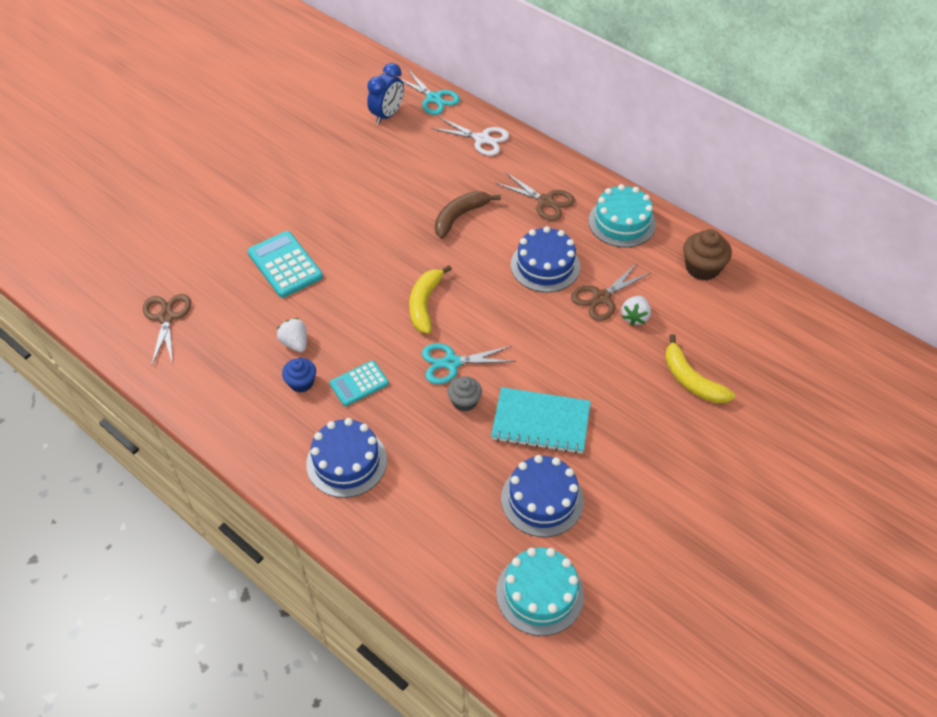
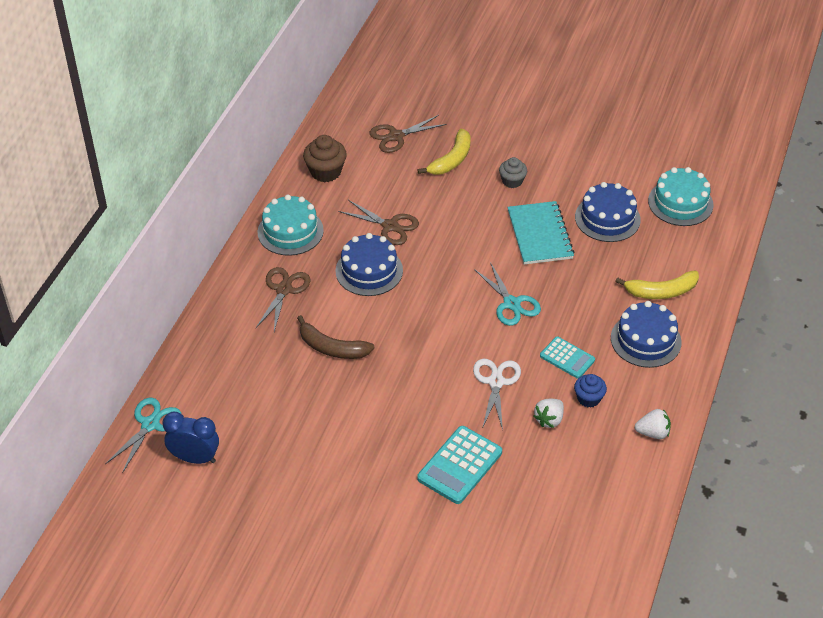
camera: 110 degrees left, 5 degrees down
brown scissors [143,294,191,366] -> brown scissors moved to [370,115,447,153]
yellow banana [409,265,452,334] -> yellow banana moved to [615,271,699,299]
white scissors [431,117,509,156] -> white scissors moved to [473,359,521,430]
grey cupcake [447,376,482,412] -> grey cupcake moved to [499,157,527,188]
white strawberry [621,296,651,326] -> white strawberry moved to [635,409,671,439]

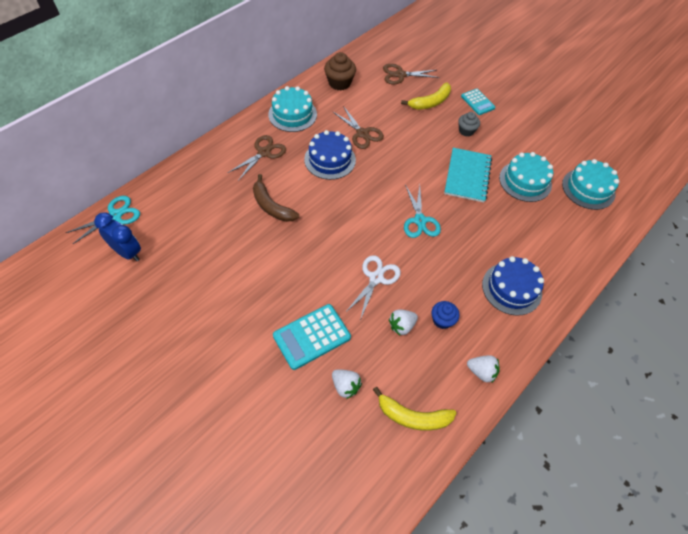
camera: 20 degrees right, 10 degrees up
turquoise calculator [540,337,595,379] -> turquoise calculator moved to [461,89,495,115]
blue cake [575,182,641,242] -> turquoise cake [499,152,553,202]
yellow banana [615,271,699,299] -> yellow banana moved to [373,387,456,431]
none -> white strawberry [332,369,362,399]

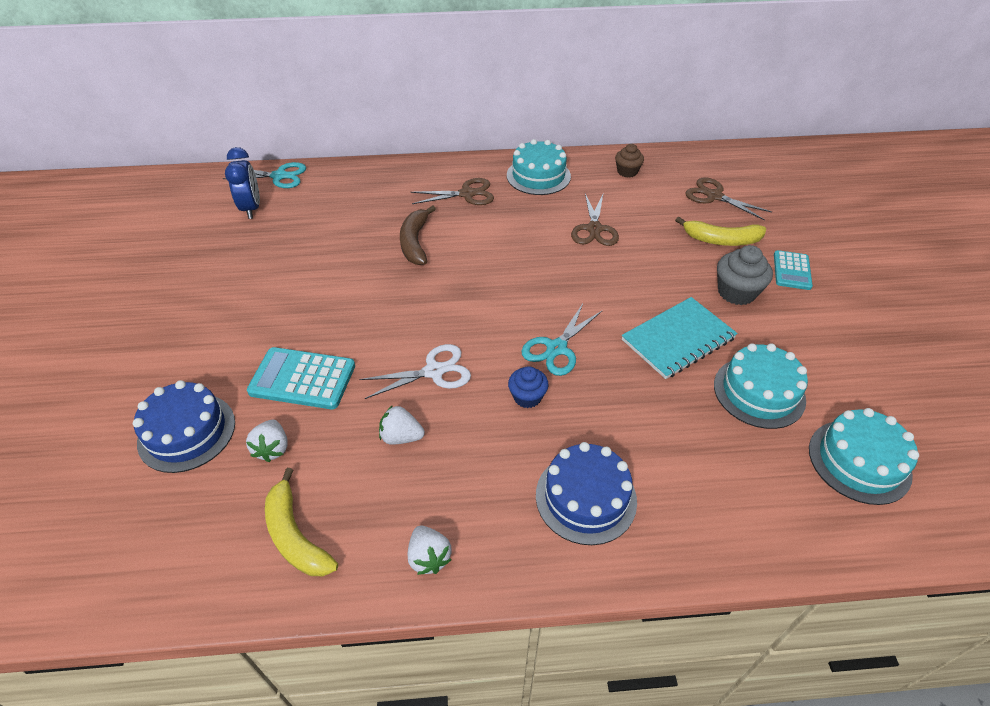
camera: 45 degrees right, 10 degrees down
blue cake [304,130,356,180] -> blue cake moved to [133,380,235,473]
brown cupcake [324,52,356,91] -> brown cupcake [615,144,644,178], size x0.65
blue cupcake [432,301,459,329] -> blue cupcake moved to [508,366,549,408]
grey cupcake [458,112,480,136] -> grey cupcake [717,245,773,305], size x1.53

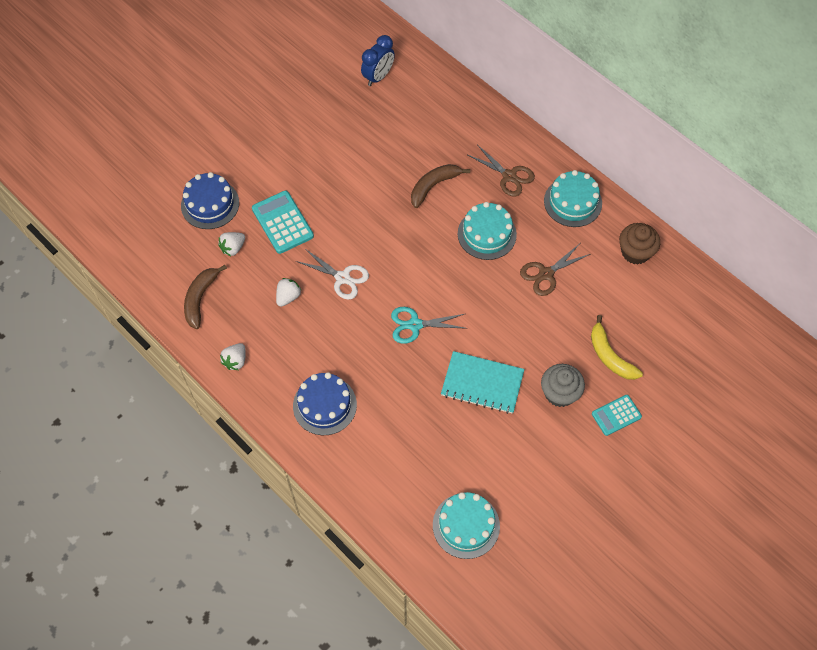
camera: 50 degrees right, 15 degrees up
turquoise scissors [223,162,306,188] -> none
yellow banana [265,468,338,576] -> brown banana [184,265,227,329]
white strawberry [379,405,425,445] -> white strawberry turned 60 degrees clockwise [276,278,302,307]
blue cupcake [508,366,549,408] -> none
brown cupcake [615,144,644,178] -> brown cupcake [619,223,660,265], size x1.53
brown scissors [686,178,772,221] -> none
turquoise cake [714,343,808,429] -> turquoise cake moved to [458,202,517,260]

